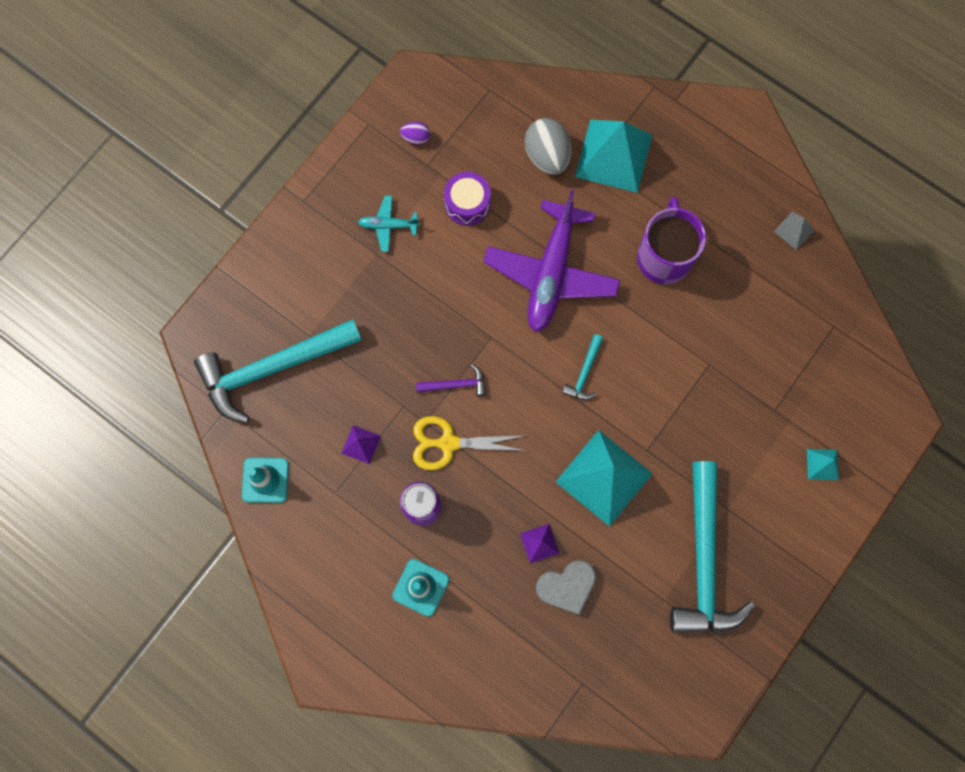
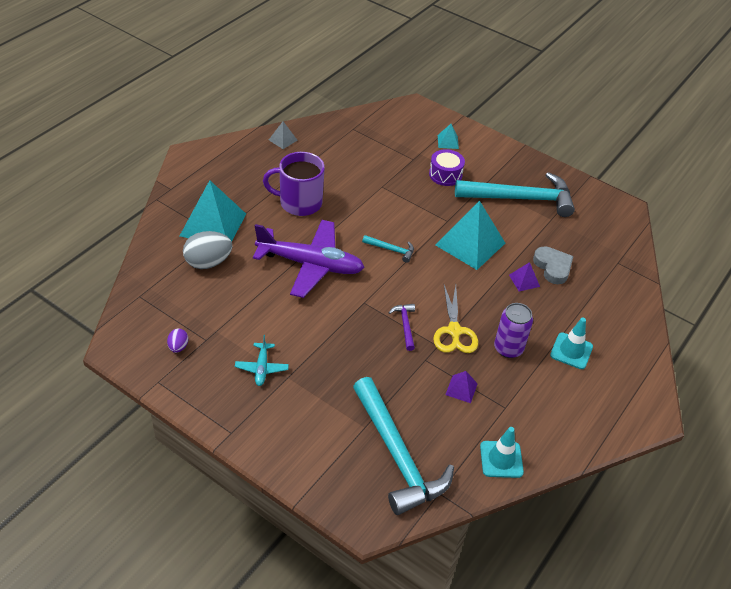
camera: 95 degrees left, 30 degrees down
purple drum [444,172,491,226] -> purple drum moved to [429,149,465,186]

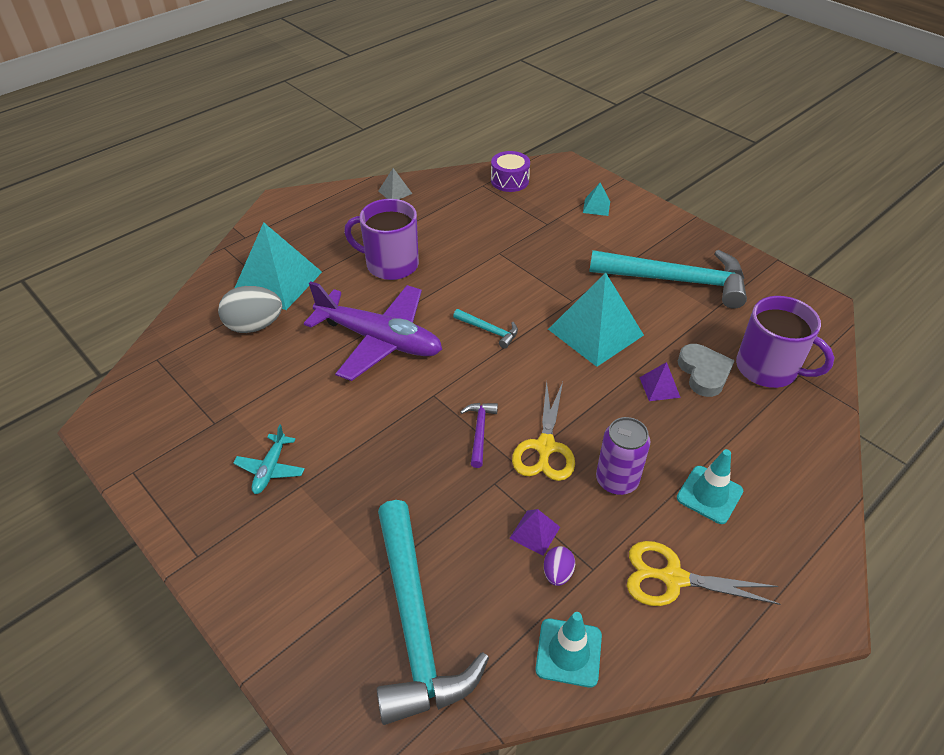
camera: 15 degrees right, 0 degrees up
purple egg [167,329,188,353] -> purple egg moved to [544,546,575,586]
purple drum [429,149,465,186] -> purple drum moved to [491,151,530,192]
none -> yellow scissors [627,541,780,606]
none -> purple mug [736,296,835,388]

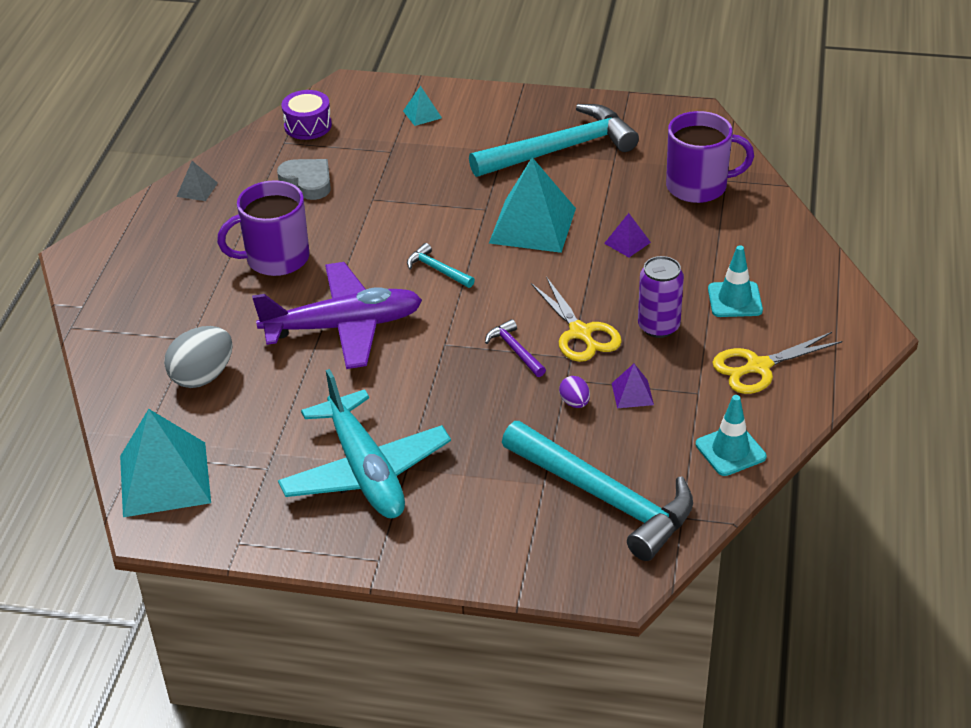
camera: 35 degrees left, 5 degrees down
turquoise plane [233,425,305,494] -> turquoise plane [278,369,451,518], size x2.26
turquoise pyramid [235,222,322,310] -> turquoise pyramid moved to [120,409,211,517]
turquoise hammer [453,309,518,348] -> turquoise hammer turned 135 degrees counterclockwise [407,243,475,288]
purple egg [544,546,575,586] -> purple egg moved to [559,376,590,408]
grey heart [678,344,735,397] -> grey heart moved to [277,159,331,200]

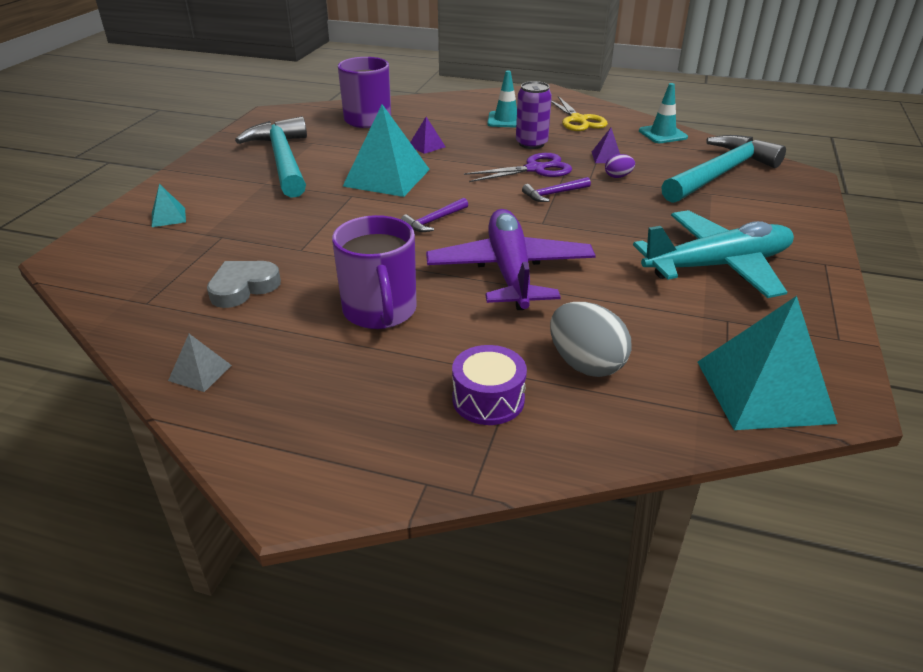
camera: 85 degrees left, 5 degrees down
purple drum [281,90,332,140] -> purple drum moved to [452,345,527,425]
turquoise hammer [407,243,475,288] -> purple hammer [401,198,468,232]
yellow scissors [531,277,622,362] -> purple scissors [464,153,572,182]

